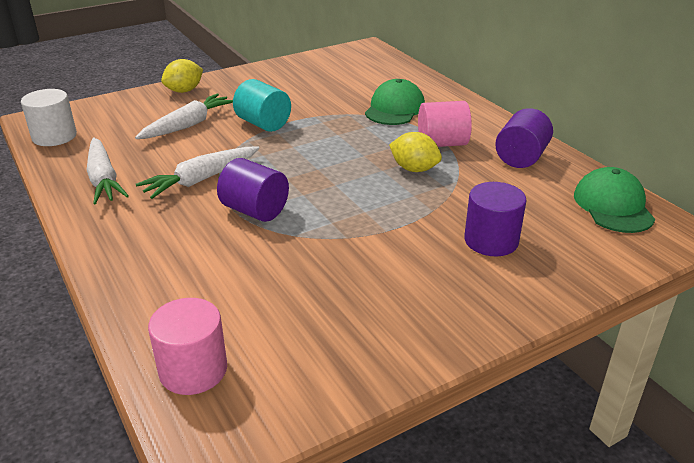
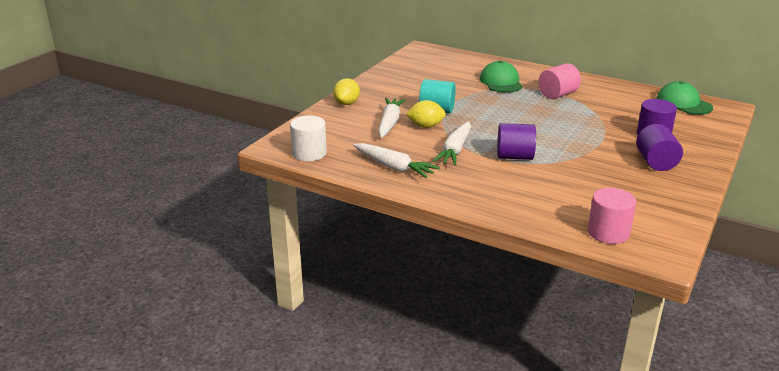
camera: 30 degrees left, 5 degrees down
yellow lemon [389,132,442,172] -> yellow lemon moved to [406,100,446,128]
purple cylinder [495,108,553,168] -> purple cylinder moved to [636,124,683,171]

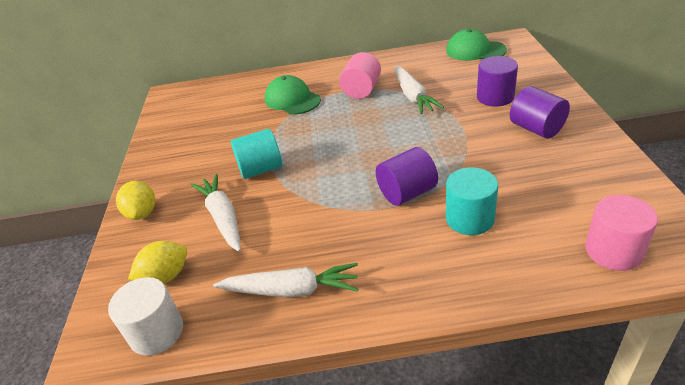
camera: 30 degrees left, 10 degrees up
yellow lemon [406,100,446,128] -> yellow lemon moved to [128,241,187,284]
white carrot [433,121,471,166] -> white carrot moved to [394,66,444,114]
none -> turquoise cylinder [446,167,498,235]

